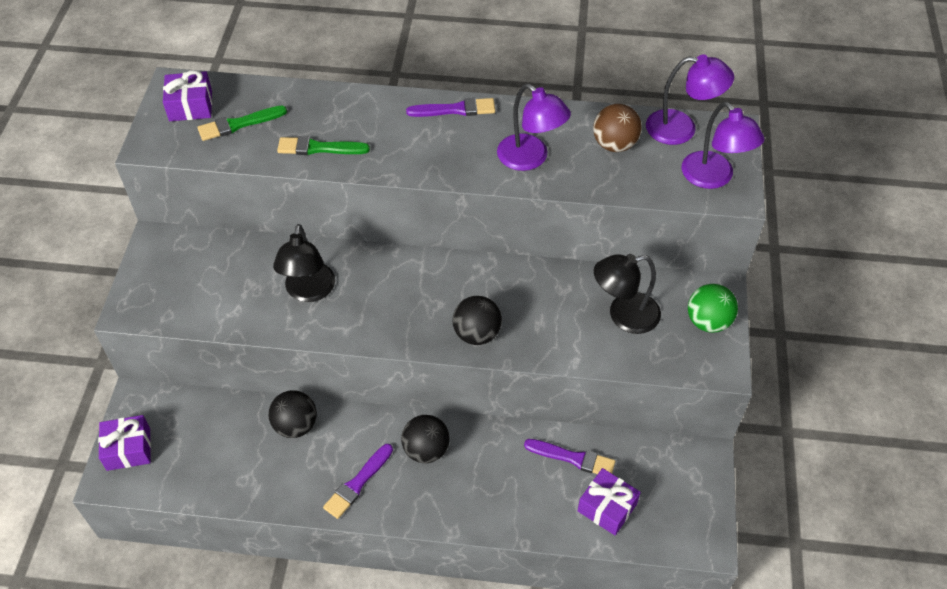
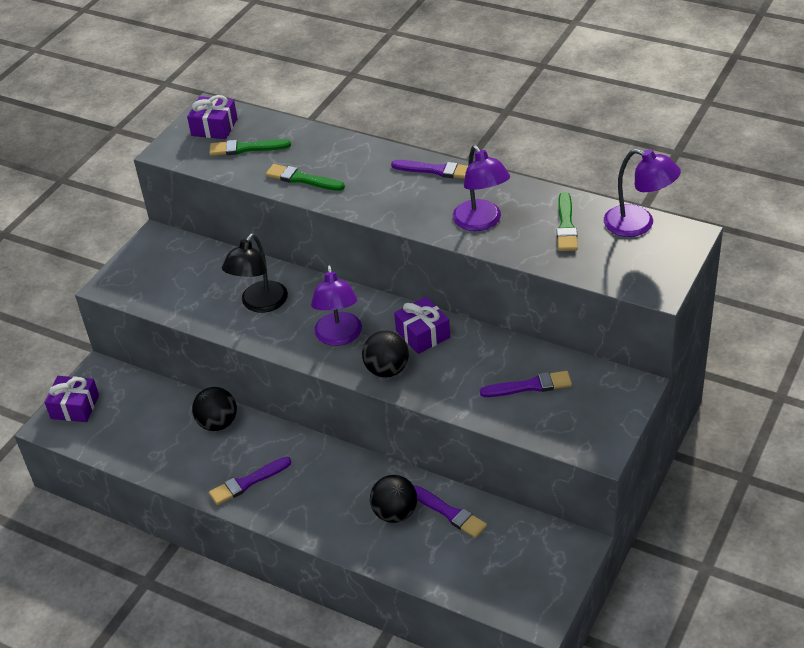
camera: 25 degrees right, 10 degrees down
black ball [401,415,450,463] -> black ball moved to [370,475,417,523]
purple gift [578,468,641,535] -> purple gift moved to [394,297,450,354]
brown ball [593,104,642,152] -> green brush [557,192,578,251]
black lamp [594,254,661,334] -> purple brush [480,371,572,397]
purple lamp [682,102,765,189] -> purple lamp moved to [311,265,362,346]
green ball [688,284,738,333] -> none

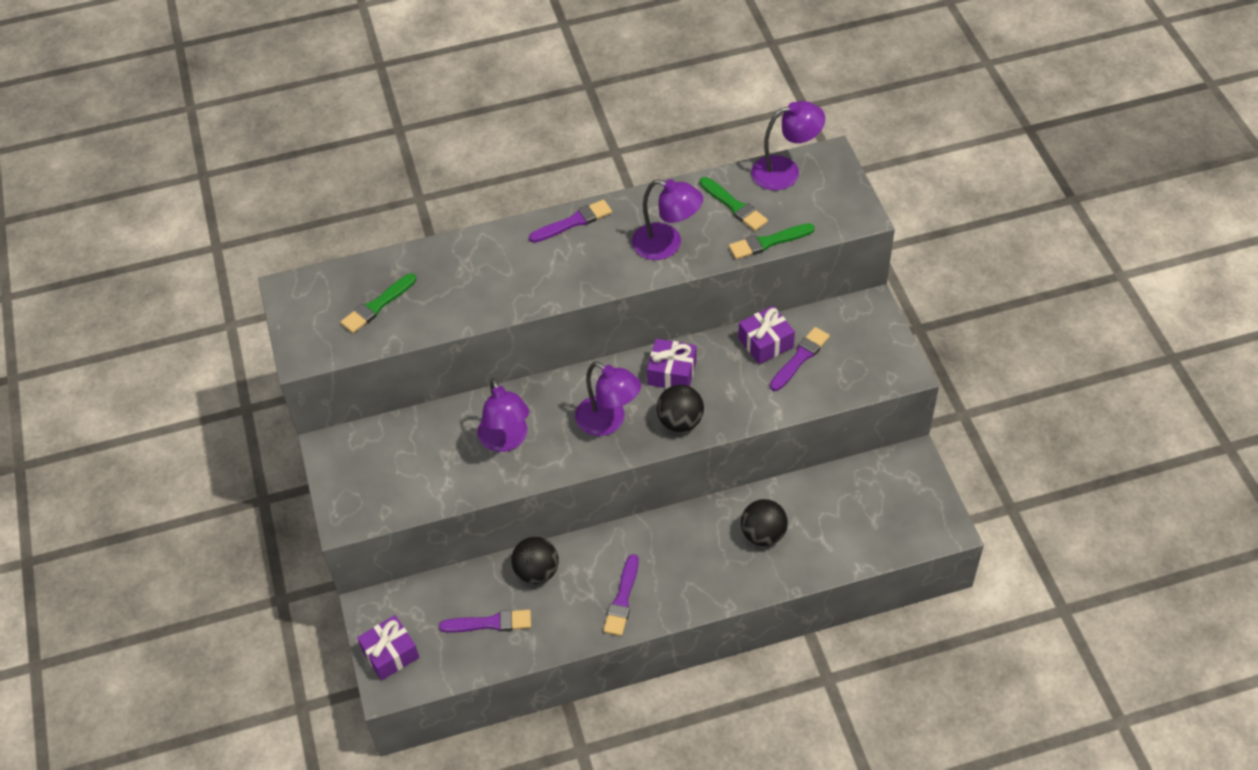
camera: 45 degrees left, 10 degrees up
purple gift [187,95,238,139] -> purple gift moved to [738,306,795,364]
black lamp [222,233,288,313] -> purple lamp [478,378,529,452]
green brush [266,164,345,191] -> green brush moved to [729,223,815,259]
purple brush [414,485,487,538] -> purple brush moved to [439,610,531,633]

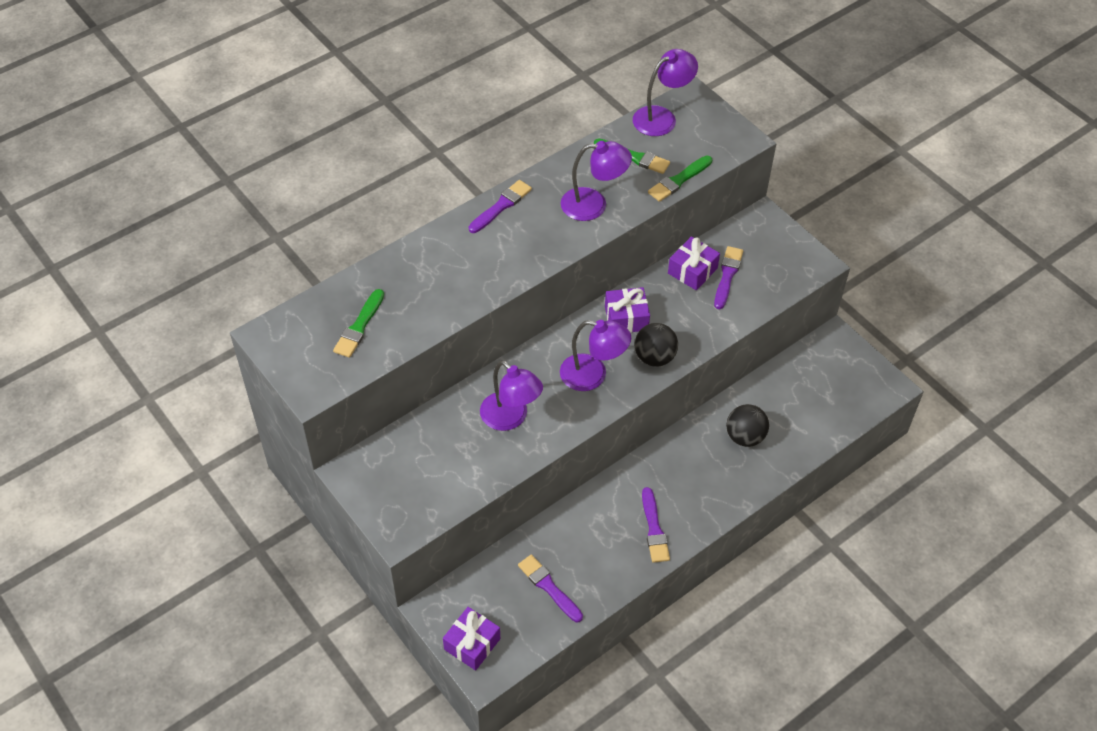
camera: 25 degrees left, 0 degrees up
purple brush [439,610,531,633] -> purple brush turned 105 degrees counterclockwise [518,555,583,622]
black ball [511,537,559,584] -> none

